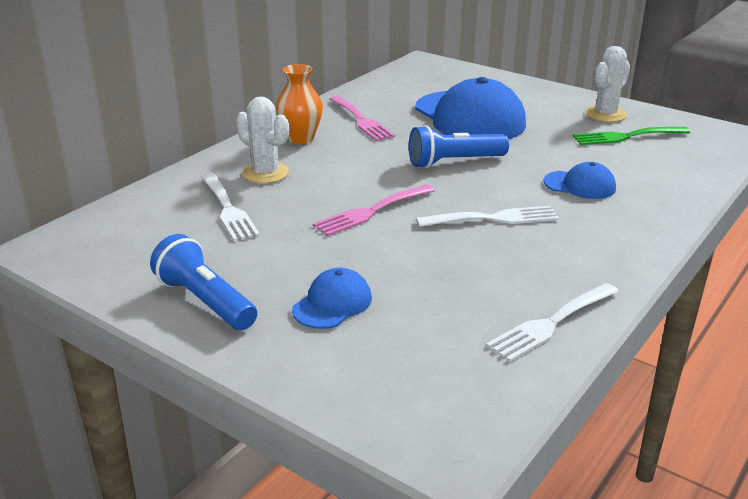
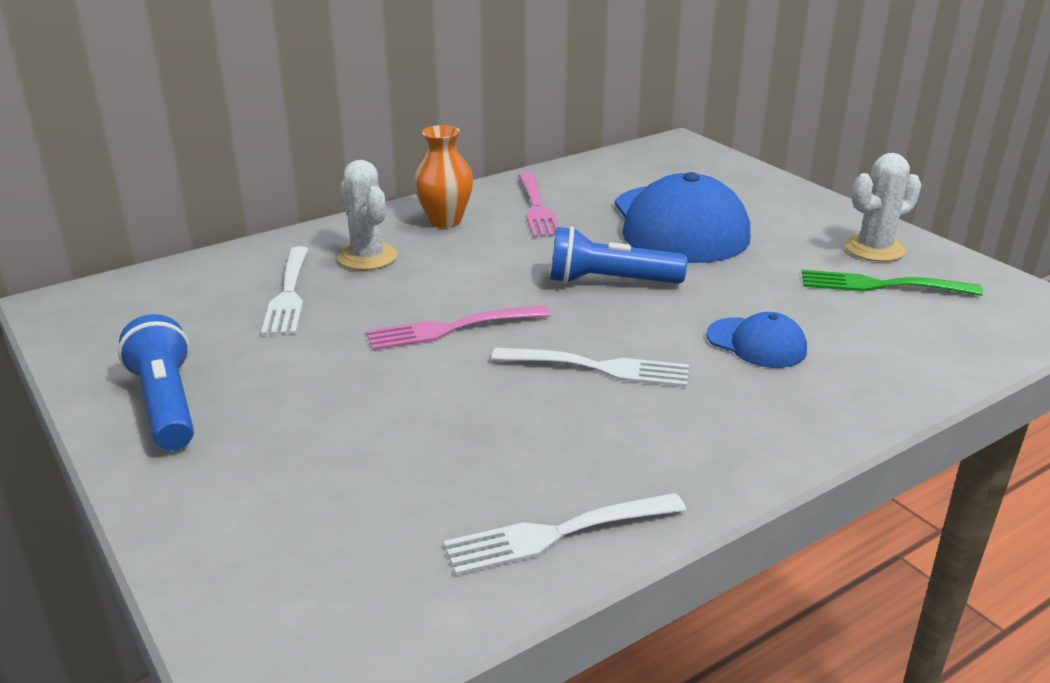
camera: 20 degrees right, 0 degrees up
blue cap [292,268,372,329] -> none

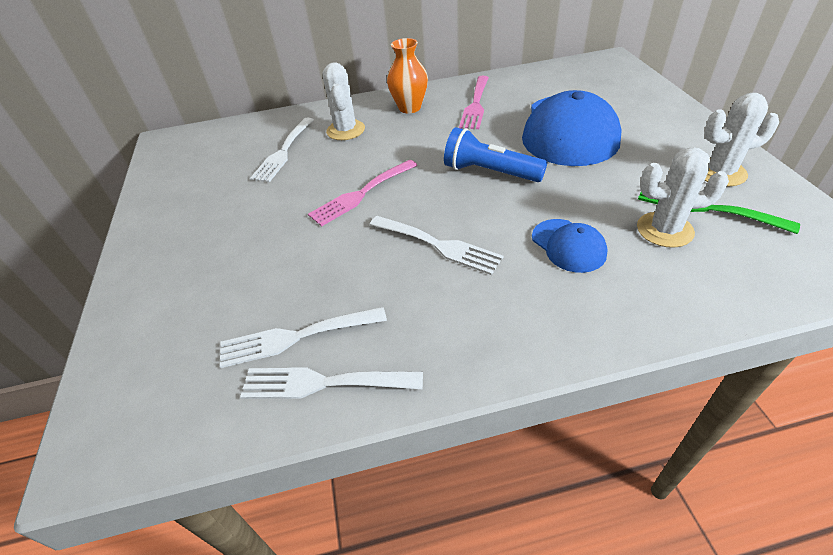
camera: 25 degrees right, 15 degrees up
blue flashlight [118,314,194,451] -> none
pink fork [366,305,551,351] -> pink fork turned 45 degrees counterclockwise [308,160,417,226]
none -> white fork [220,307,387,368]
none -> white cactus [637,147,729,248]

